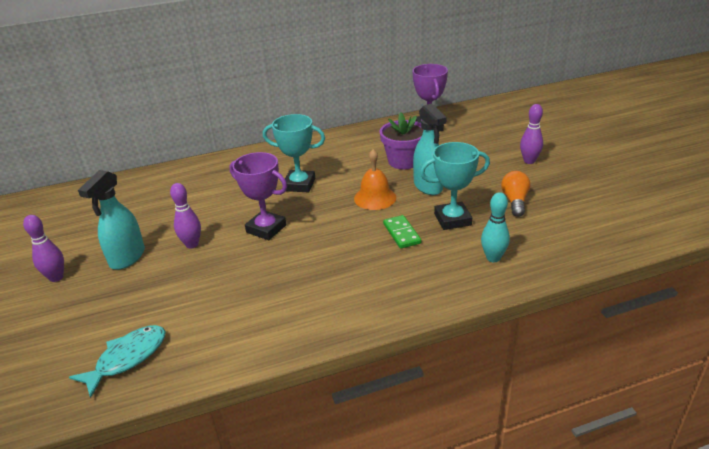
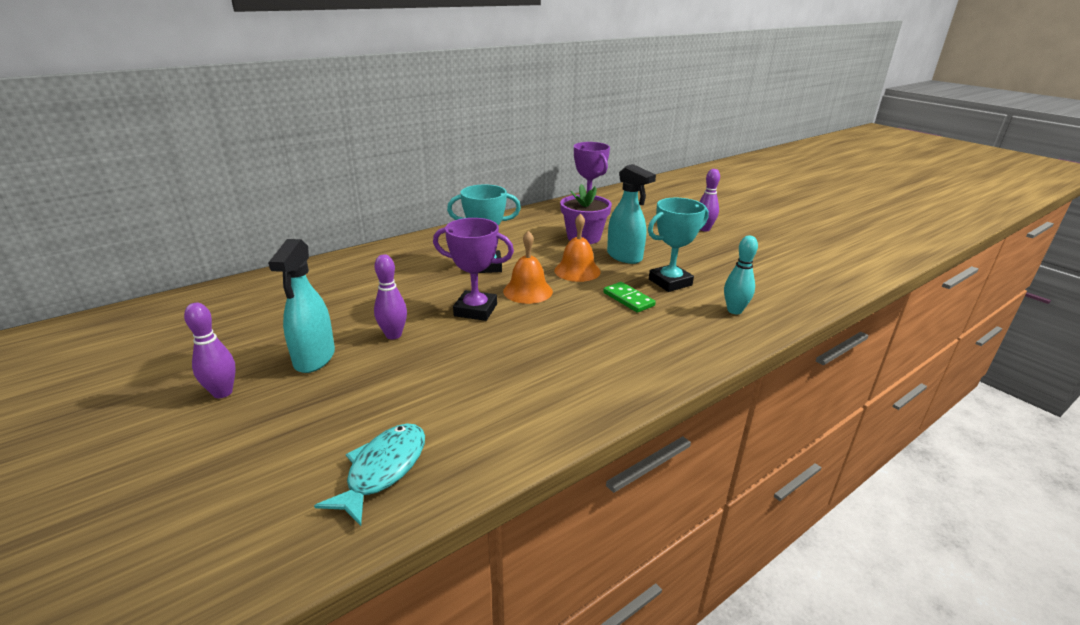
camera: 20 degrees left, 5 degrees down
orange light bulb [501,171,530,217] -> none
none -> orange bell [503,231,553,304]

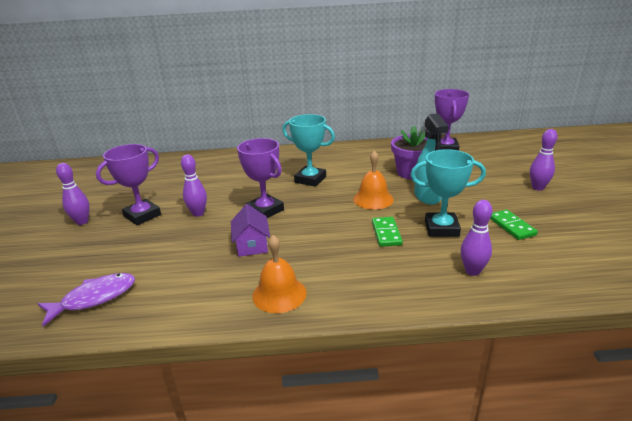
camera: 35 degrees right, 0 degrees up
turquoise spray bottle [268,239,335,373] -> purple trophy [96,144,161,225]
turquoise fish [314,423,425,526] -> purple fish [38,273,135,326]
orange bell [503,231,553,304] -> orange bell moved to [252,235,307,313]
turquoise bowling pin [724,236,758,314] -> purple bowling pin [461,200,492,276]
none -> purple house [231,204,270,257]
none -> green domino [490,209,538,240]

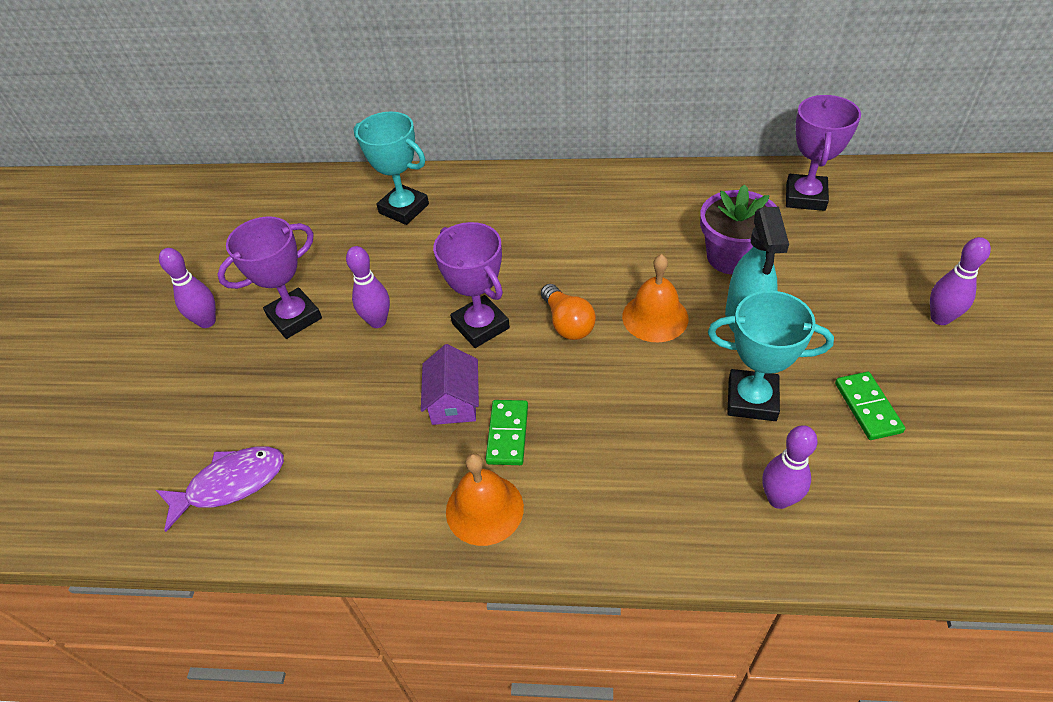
camera: 10 degrees right, 20 degrees up
turquoise trophy [282,114,335,187] -> turquoise trophy moved to [353,112,429,225]
green domino [372,217,403,247] -> green domino moved to [486,400,528,465]
none -> orange light bulb [541,284,596,340]

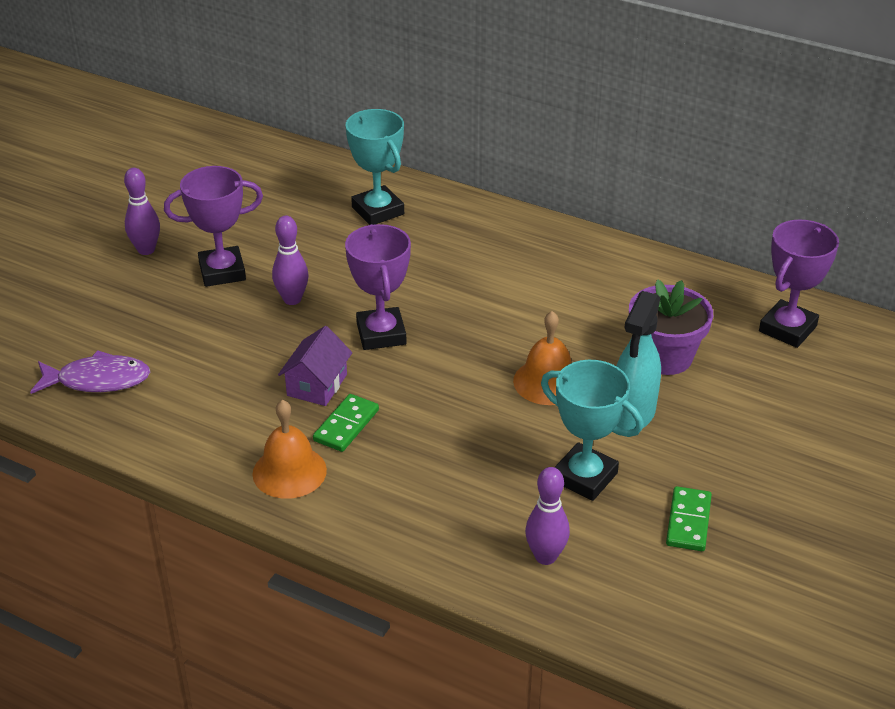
camera: 20 degrees right, 10 degrees down
orange light bulb [541,284,596,340] -> none
purple bowling pin [930,237,991,325] -> none

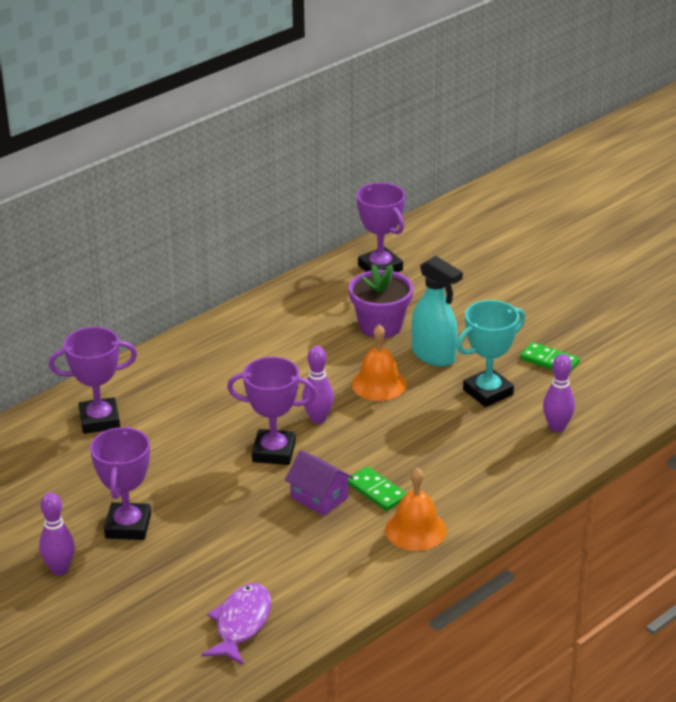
camera: 70 degrees left, 5 degrees down
purple bowling pin [272,215,309,305] -> purple bowling pin moved to [302,346,334,424]
turquoise trophy [345,109,404,225] -> purple trophy [49,327,137,434]

